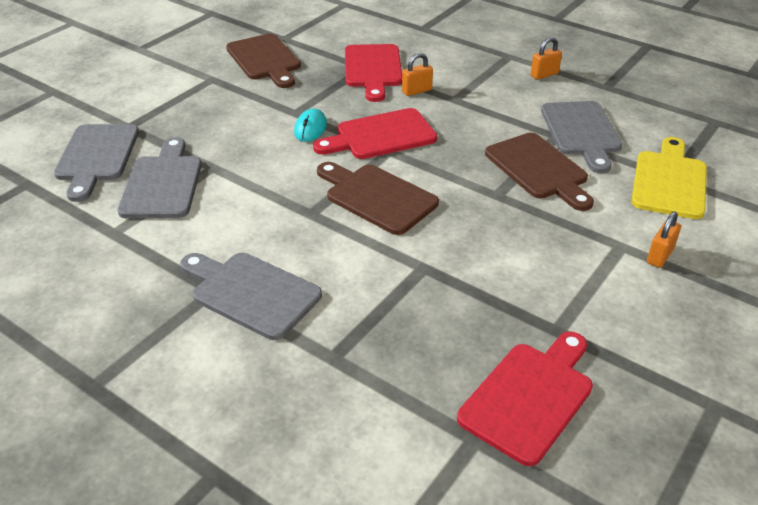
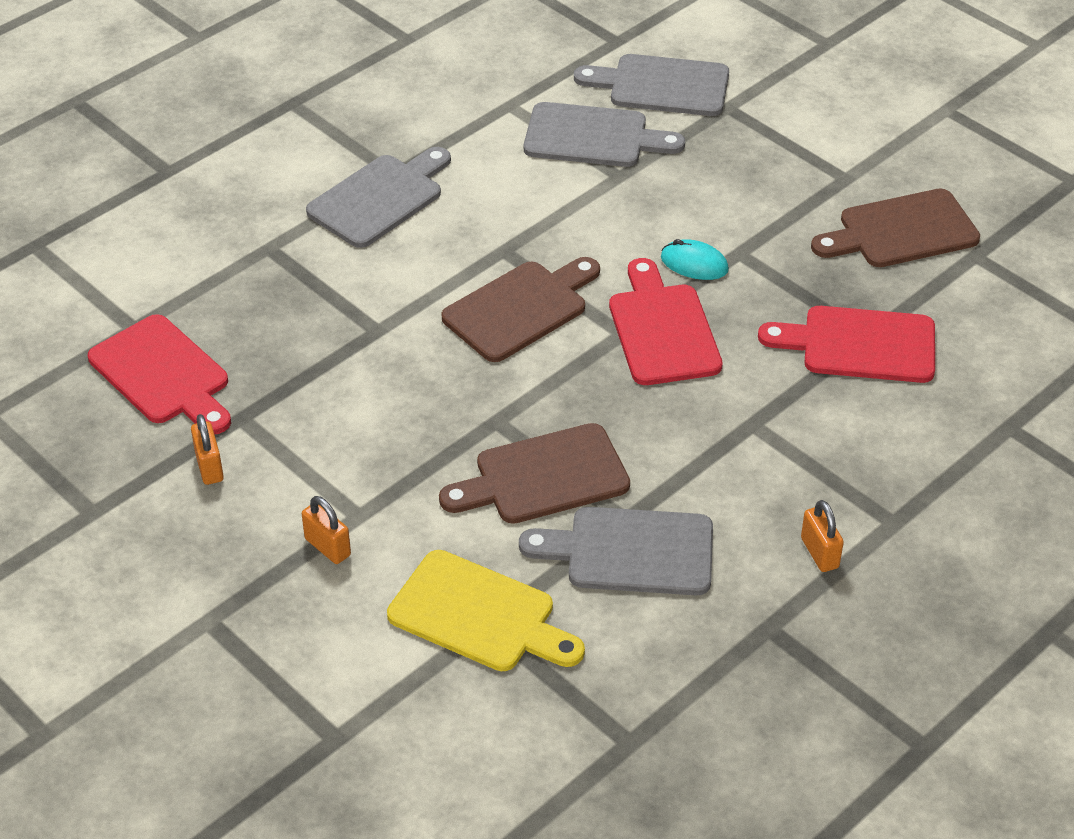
camera: 100 degrees right, 5 degrees up
orange padlock [402,53,433,96] -> orange padlock moved to [191,414,224,485]

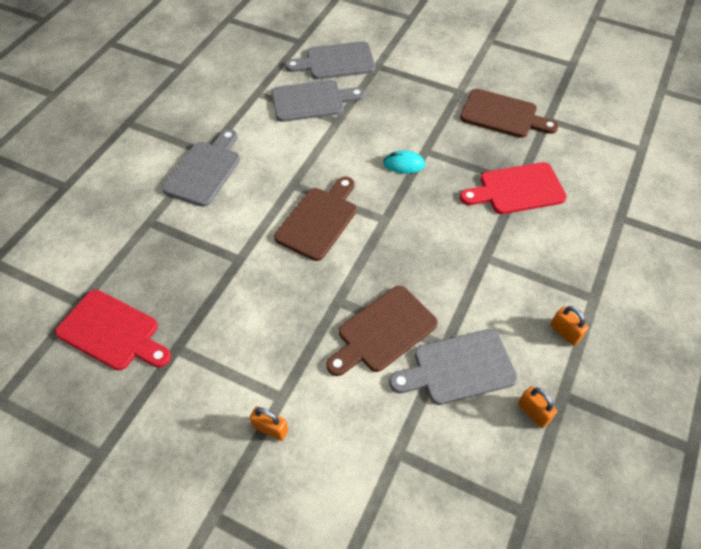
camera: 20 degrees left, 10 degrees up
orange padlock [191,414,224,485] -> orange padlock moved to [518,386,557,428]
yellow cutting board [387,550,585,671] -> none
red cutting board [609,258,723,385] -> none
brown cutting board [811,189,980,267] -> brown cutting board turned 120 degrees counterclockwise [460,89,559,138]

